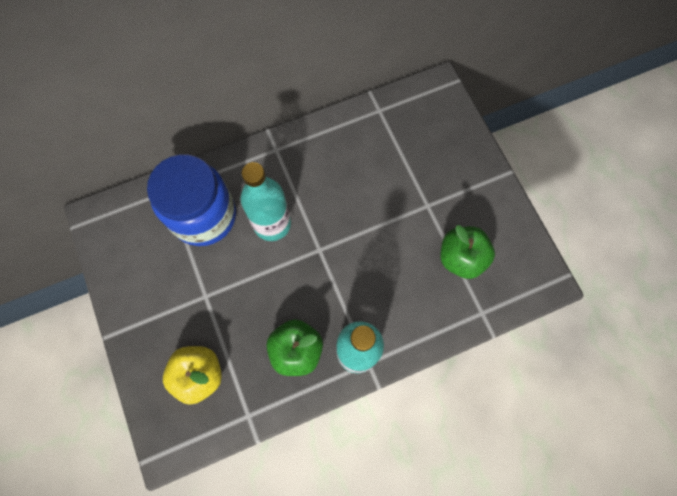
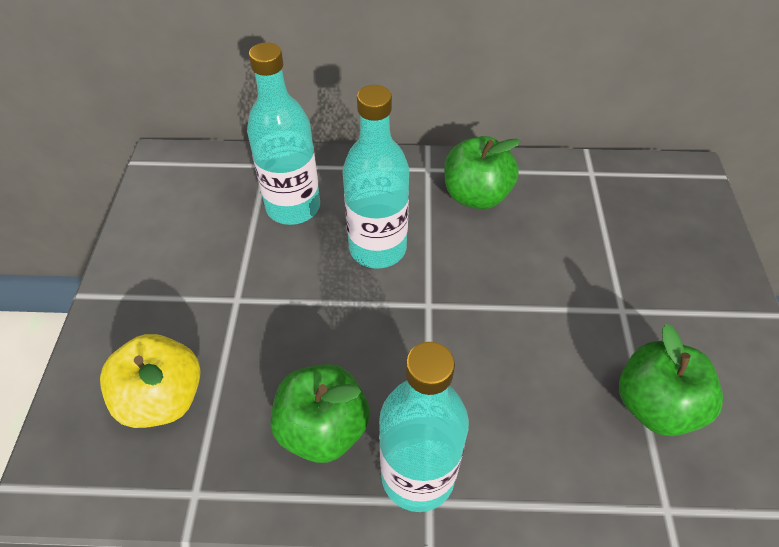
camera: 25 degrees right, 20 degrees down
blue jar [147,154,236,246] -> turquoise bottle [247,42,320,225]
none -> green apple [444,136,520,209]

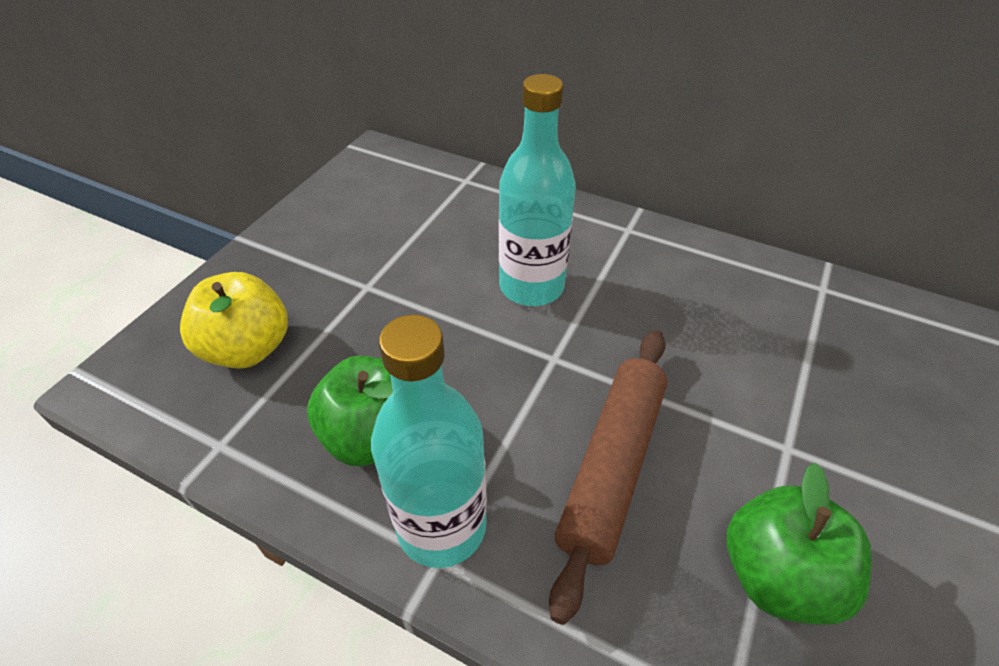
camera: 25 degrees right, 5 degrees down
turquoise bottle [247,42,320,225] -> none
green apple [444,136,520,209] -> none
none -> brown rolling pin [549,330,667,625]

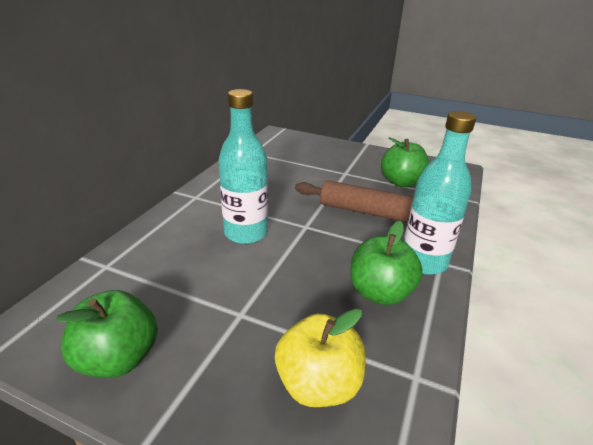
camera: 95 degrees left, 15 degrees down
none -> green apple [56,290,158,378]

